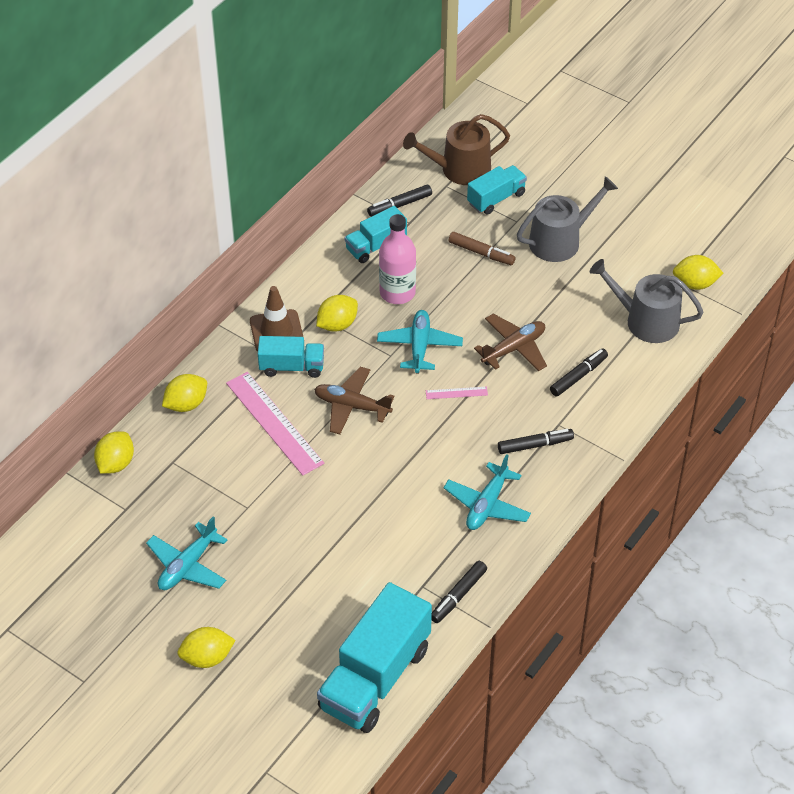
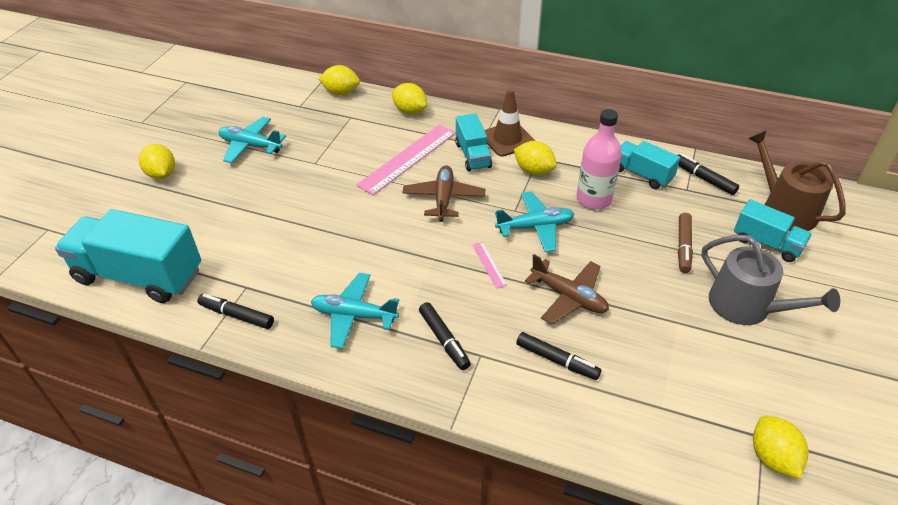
camera: 75 degrees right, 5 degrees down
grey watering can [590,259,704,343] -> none

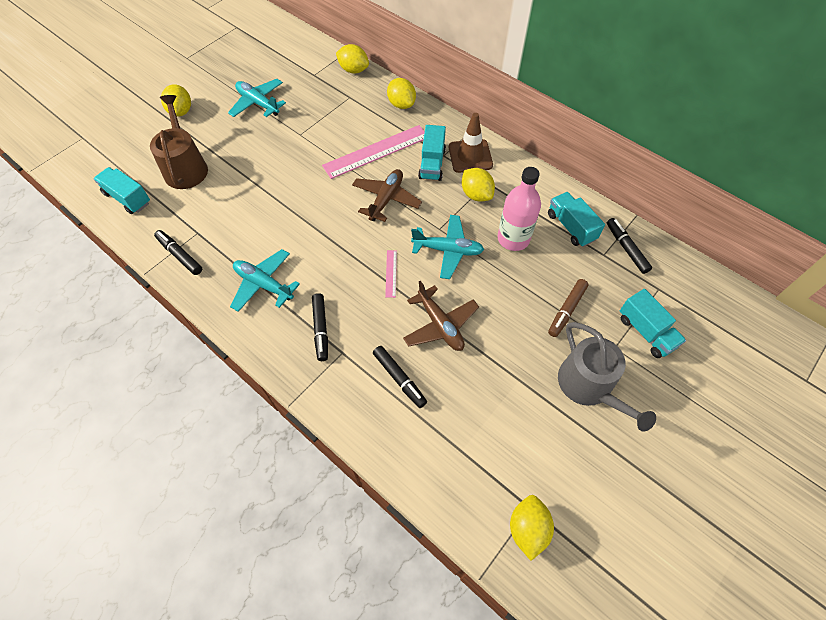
camera: 20 degrees right, 15 degrees up
turquoise truck [55,209,201,303] -> turquoise truck [94,167,150,214], size x0.54
brown watering can [748,130,846,231] -> brown watering can moved to [150,95,208,189]

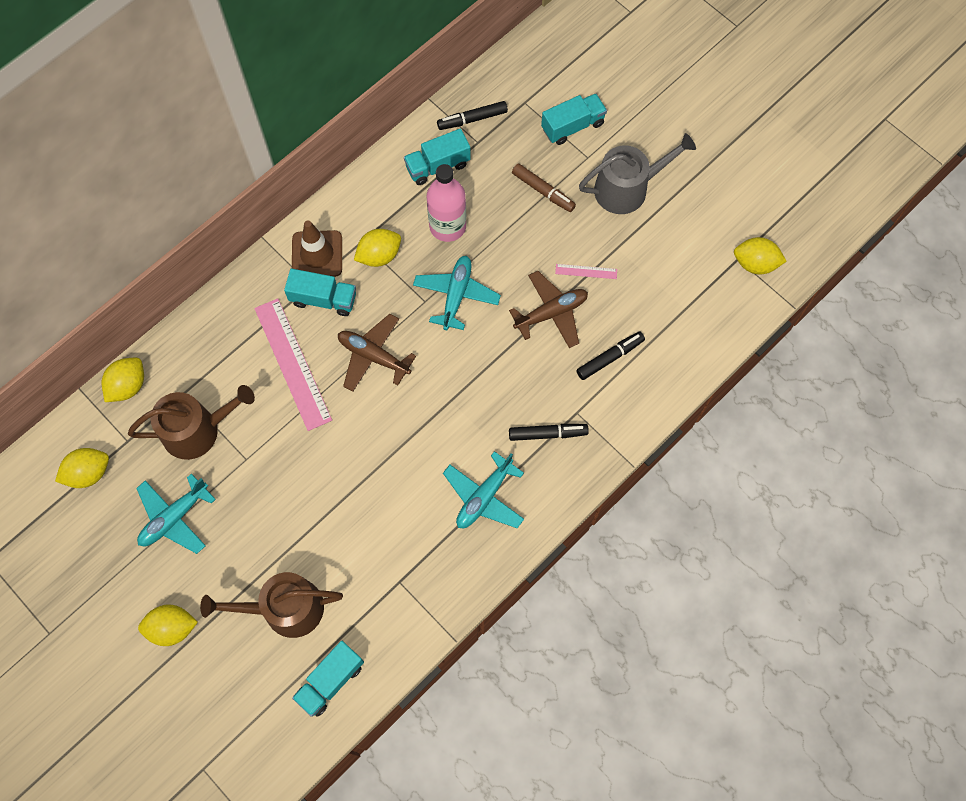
camera: 85 degrees left, 10 degrees up
black marker [154,230,202,275] -> none
pink ruler [385,250,397,298] -> pink ruler moved to [555,264,617,279]
yellow lemon [387,78,416,109] -> yellow lemon moved to [55,448,109,488]
none -> brown watering can [128,385,255,460]

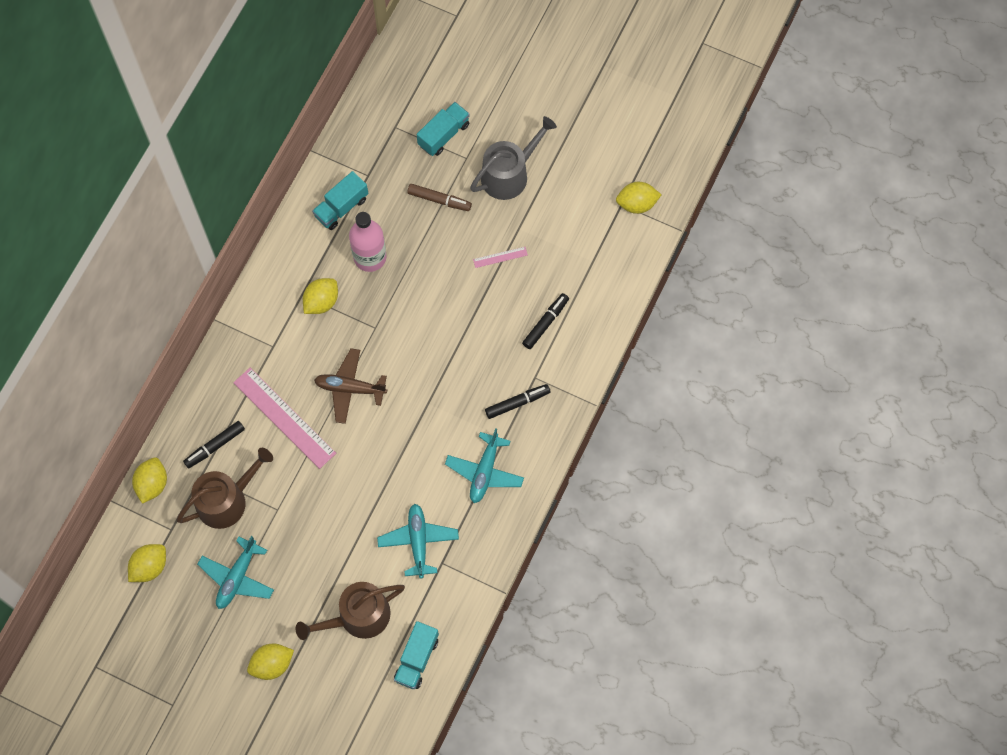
camera: 20 degrees left, 0 degrees up
turquoise truck [284,269,356,316] -> none
brown traffic cone [292,220,342,277] -> none
turquoise plane [413,256,501,330] -> turquoise plane moved to [377,504,459,578]
black marker [437,101,508,130] -> black marker moved to [183,421,245,469]
brown plane [509,271,588,348] -> none

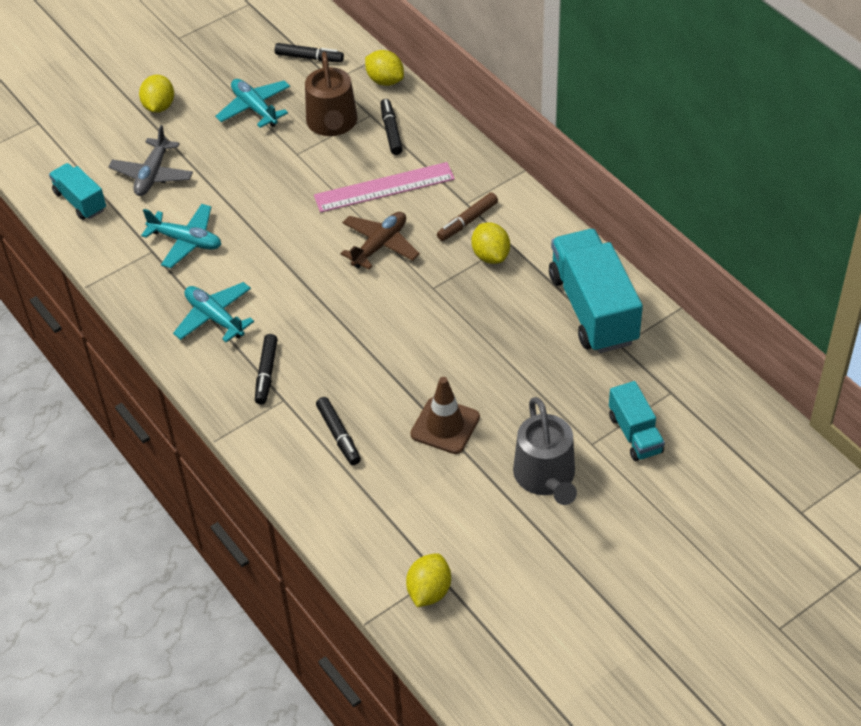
camera: 120 degrees right, 20 degrees down
yellow lemon [128,544,166,582] -> black marker [275,43,344,62]
brown watering can [296,582,405,640] -> grey plane [109,125,193,196]
turquoise truck [312,171,368,230] -> turquoise truck [549,229,643,353], size x1.85
pink bottle [349,212,387,272] -> none
brown marker [407,184,472,211] -> brown marker moved to [437,192,498,241]
pink ruler [473,247,528,268] -> brown traffic cone [410,377,480,454]

